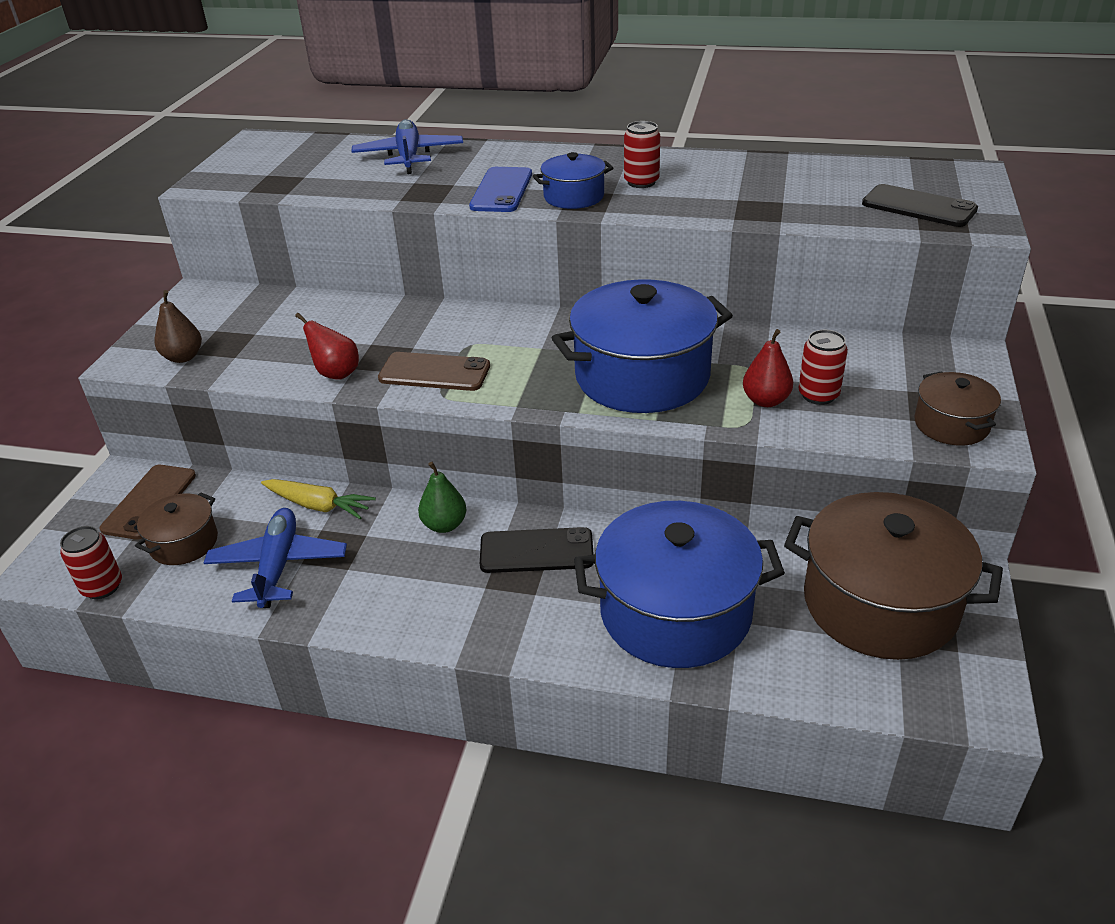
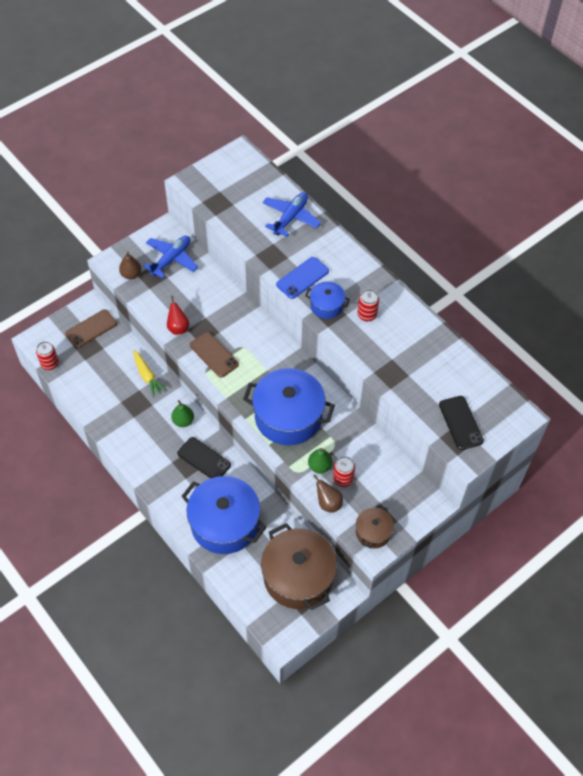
camera: 35 degrees right, 20 degrees up
brown pot [135,493,218,565] -> none
blue plane [204,508,347,608] -> blue plane moved to [143,236,198,279]
red pear [743,329,793,407] -> green pear [308,448,332,473]
none -> brown pear [313,475,343,513]

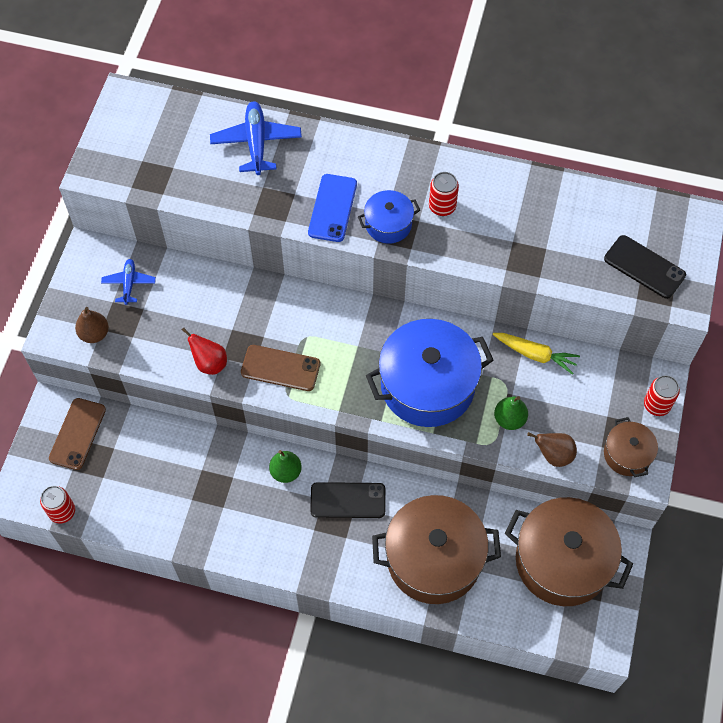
camera: 35 degrees left, 5 degrees up
yellow carrot [133,350,167,397] -> yellow carrot moved to [493,333,580,375]
blue plane [143,236,198,279] -> blue plane [101,259,156,305], size x0.60
blue pot [181,476,267,554] -> brown pot [372,495,501,604]
red can [333,456,355,487] -> red can moved to [644,375,680,416]

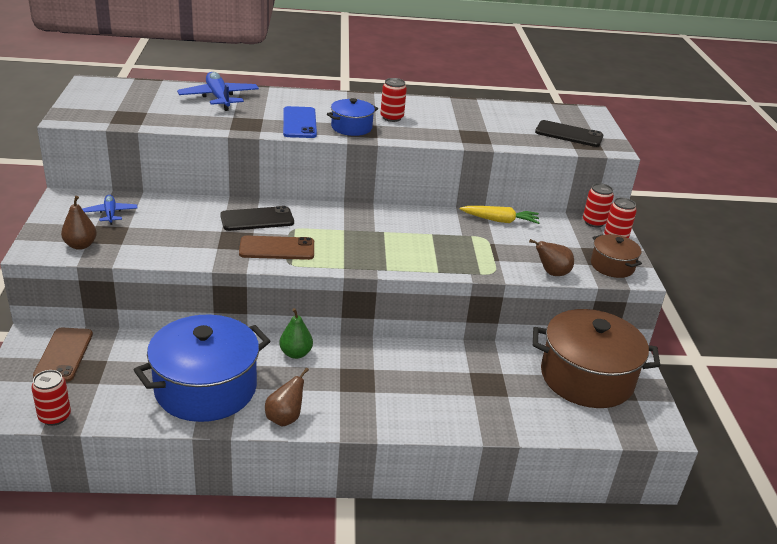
camera: 20 degrees left, 30 degrees down
red pear [182,328,227,375] -> none
black phone [310,482,385,518] -> black phone moved to [220,206,294,231]
blue pot [366,319,494,427] -> blue pot moved to [134,315,270,422]
brown pot [372,495,501,604] -> none
green pear [494,396,528,430] -> none
none -> brown pear [265,368,309,427]
none -> red can [583,183,614,227]

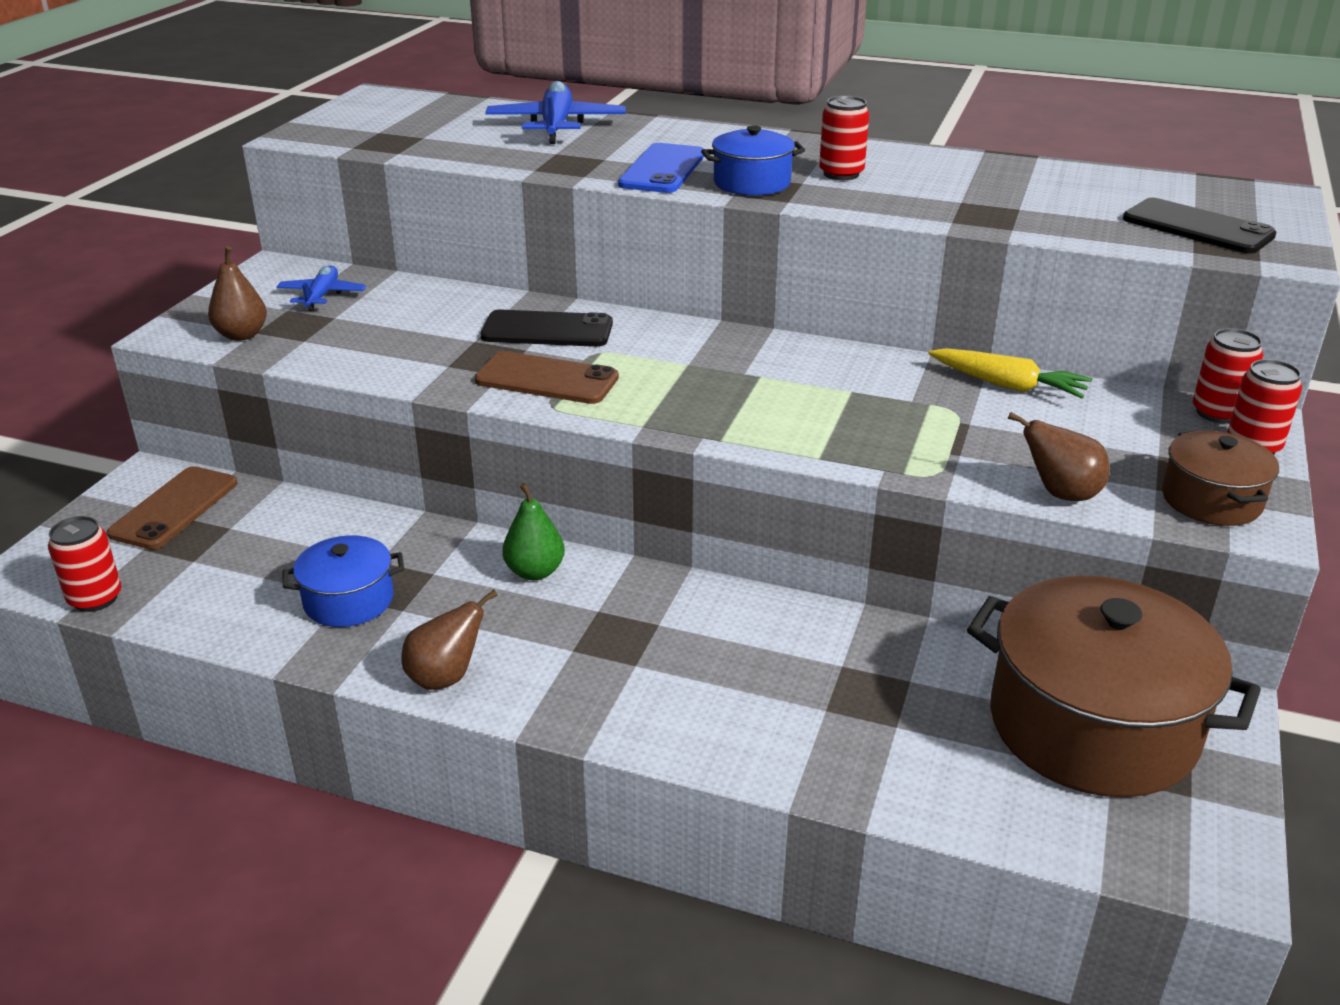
camera: 25 degrees right, 0 degrees up
blue pot [134,315,270,422] -> blue pot [282,535,404,627], size x0.49

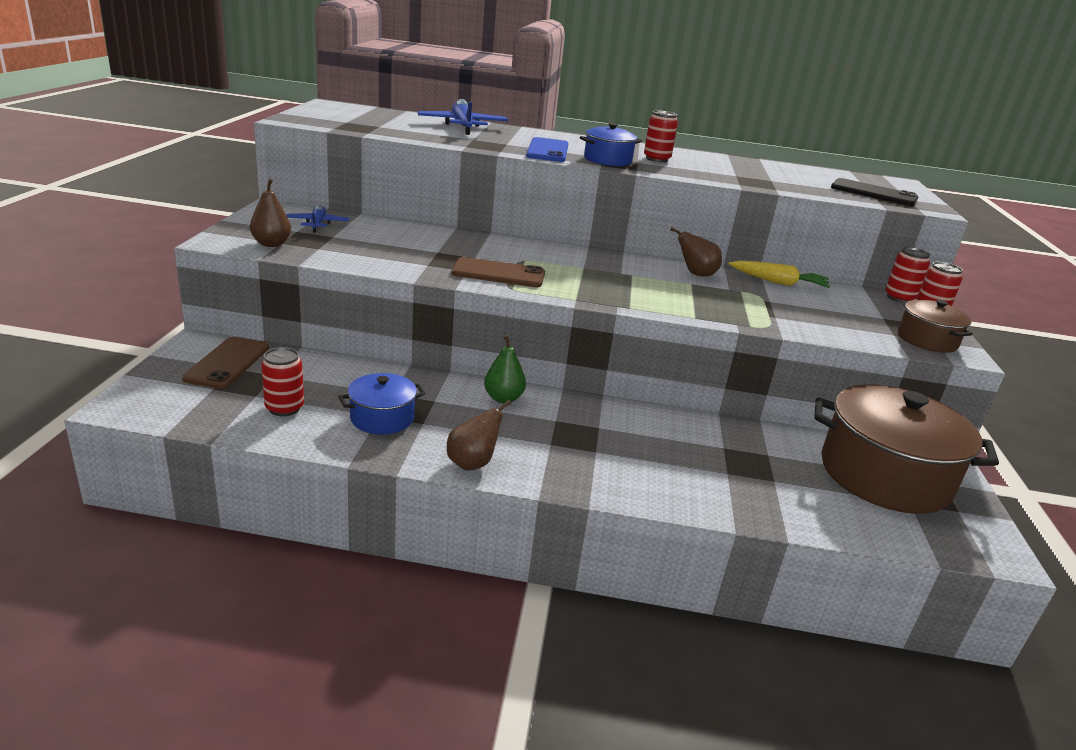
camera: 15 degrees left, 5 degrees down
red can [48,516,121,612] -> red can moved to [261,347,304,416]
black phone [481,310,613,347] -> none
brown pear [1008,412,1110,501] -> brown pear moved to [670,227,722,277]

